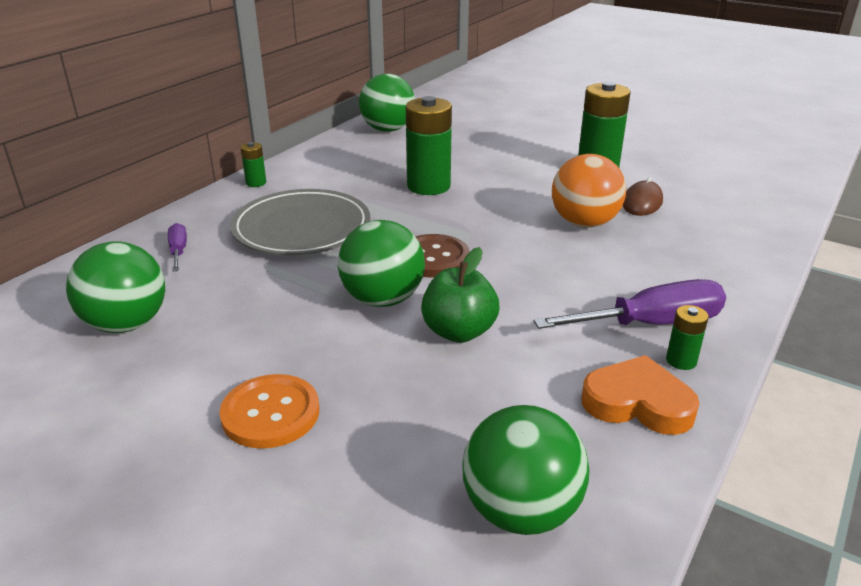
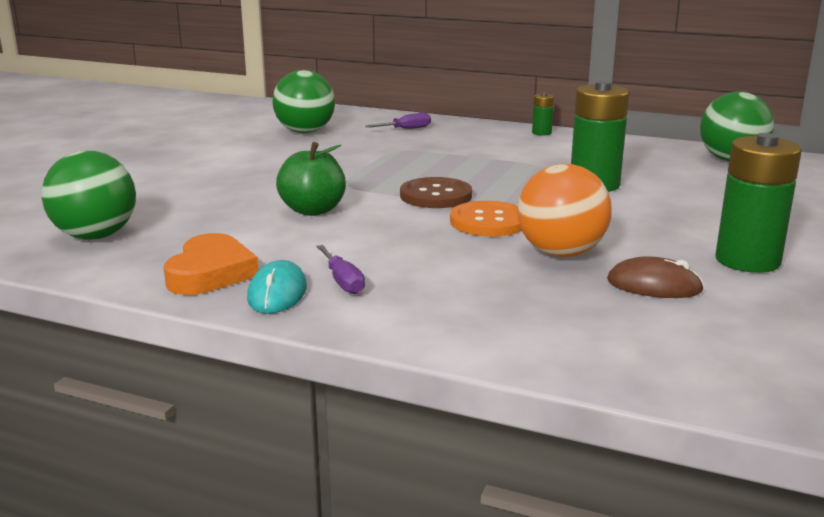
camera: 80 degrees right, 10 degrees down
orange button [219,374,319,449] -> orange button moved to [450,201,522,237]
grey plate [230,189,370,255] -> none
green ball [338,220,425,307] -> none
purple screwdriver [534,279,726,329] -> purple screwdriver [316,245,365,294], size x0.51
green battery [666,305,709,370] -> turquoise mouse [247,260,307,314]

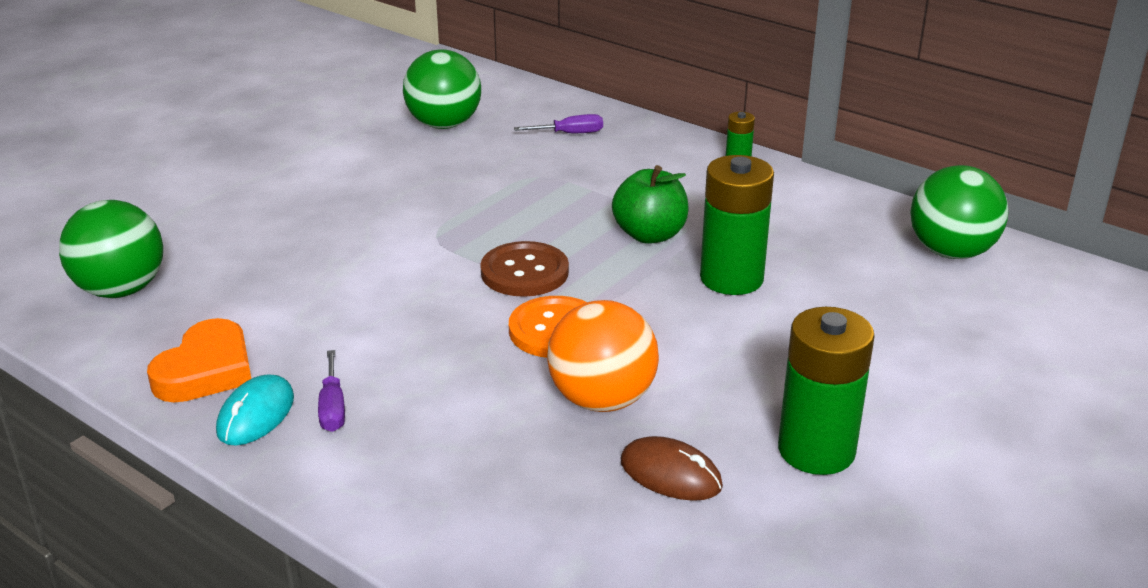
camera: 15 degrees right, 10 degrees up
green apple [276,142,346,216] -> green apple moved to [612,165,689,244]

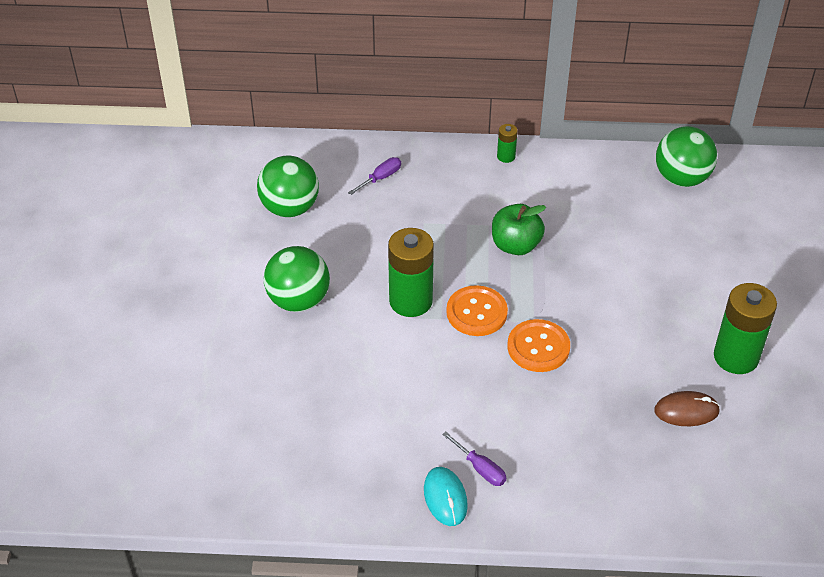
camera: 35 degrees left, 15 degrees up
green ball [59,200,163,298] -> green ball moved to [264,246,330,312]
orange heart [147,318,251,403] -> none
brown button [480,241,569,297] -> orange button [446,285,508,336]
orange ball [547,300,659,412] -> none
green battery [700,155,774,295] -> green battery moved to [388,228,434,317]

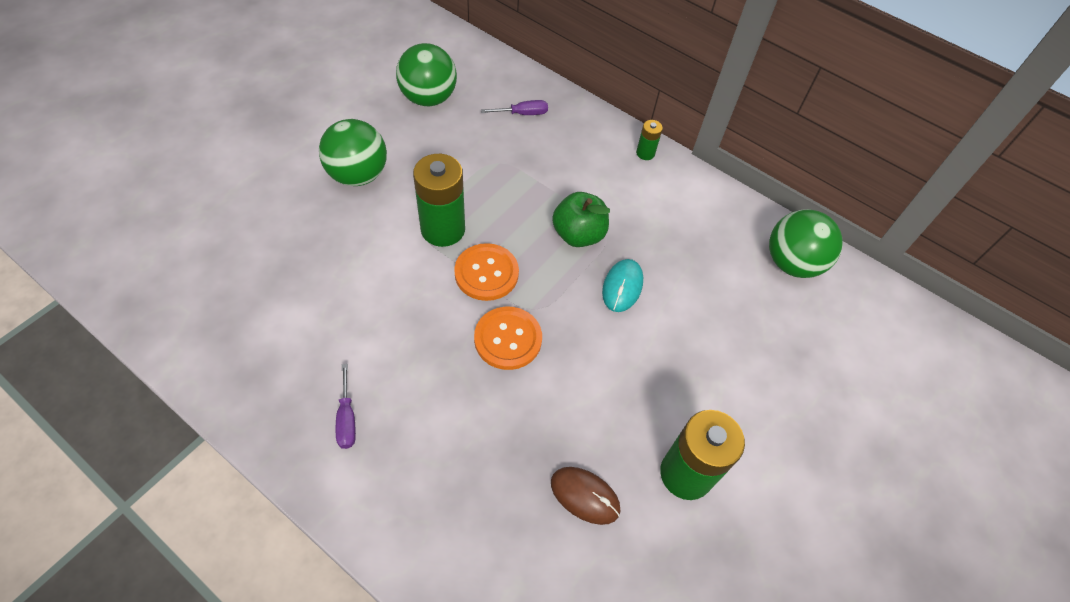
camera: 30 degrees right, 10 degrees up
turquoise mouse [424,467,468,526] -> turquoise mouse moved to [602,259,643,312]

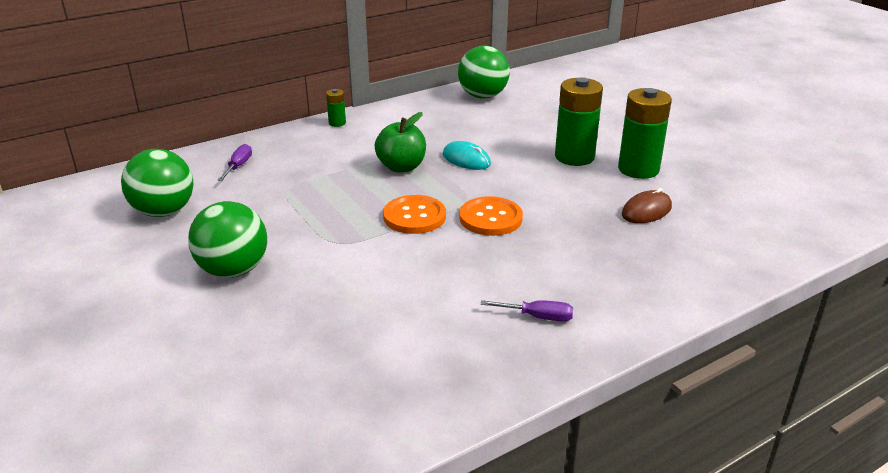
camera: 65 degrees left, 25 degrees down
green battery [413,154,465,247] -> green battery moved to [555,77,603,166]

